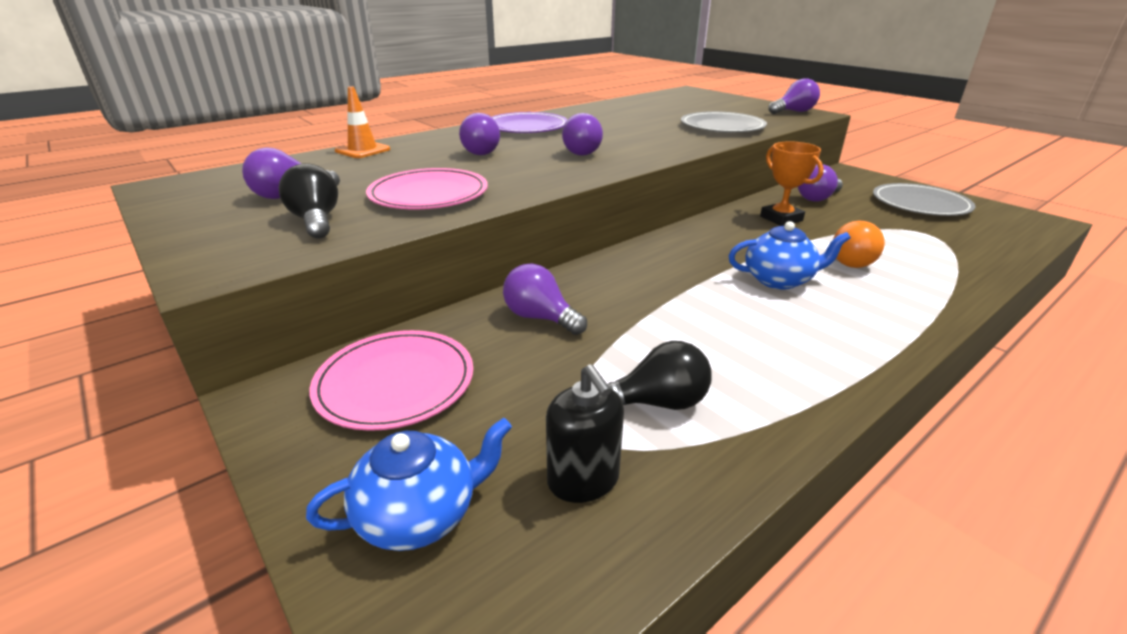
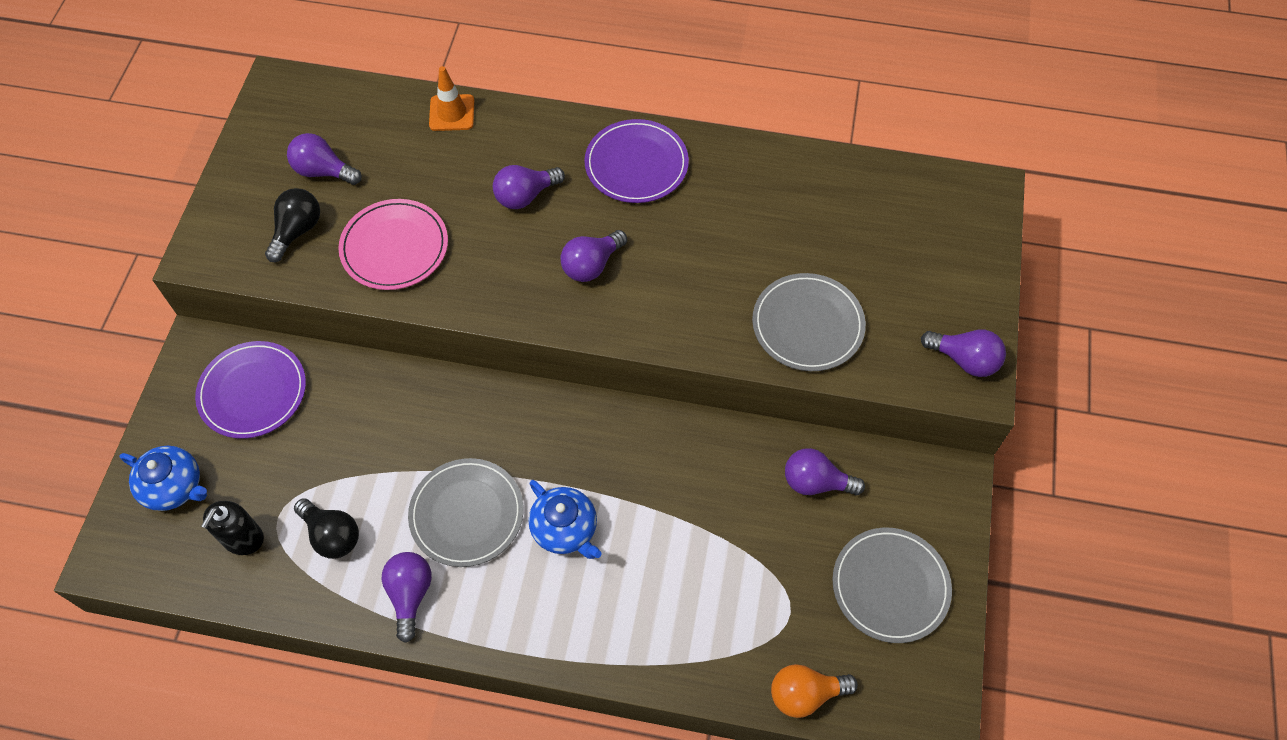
camera: 50 degrees right, 30 degrees up
pink plate [310,330,473,431] -> purple plate [195,341,306,439]
purple light bulb [503,263,587,335] -> purple light bulb moved to [381,552,432,643]
orange trophy [760,141,824,226] -> none
orange light bulb [833,221,885,268] -> orange light bulb moved to [771,664,858,718]
none -> grey plate [408,458,523,567]

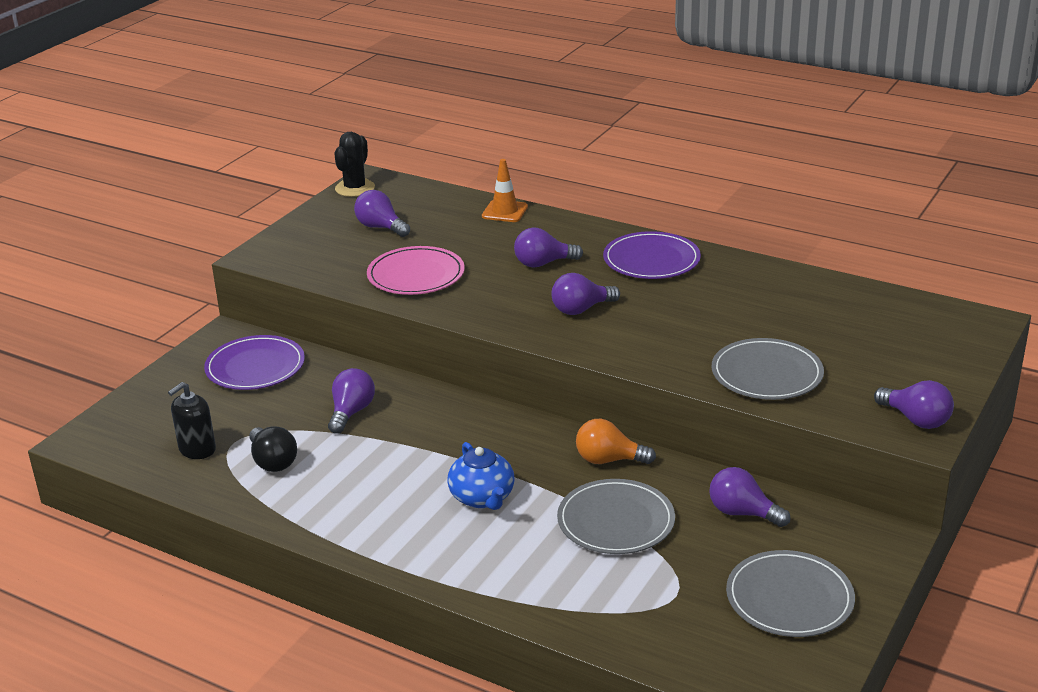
camera: 20 degrees right, 30 degrees down
blue teapot [120,446,207,511] -> none
black light bulb [265,188,320,262] -> none
purple light bulb [381,552,432,643] -> purple light bulb moved to [328,368,375,434]
grey plate [408,458,523,567] -> grey plate moved to [557,479,675,554]
orange light bulb [771,664,858,718] -> orange light bulb moved to [576,419,656,464]
none -> black cactus [334,132,375,197]

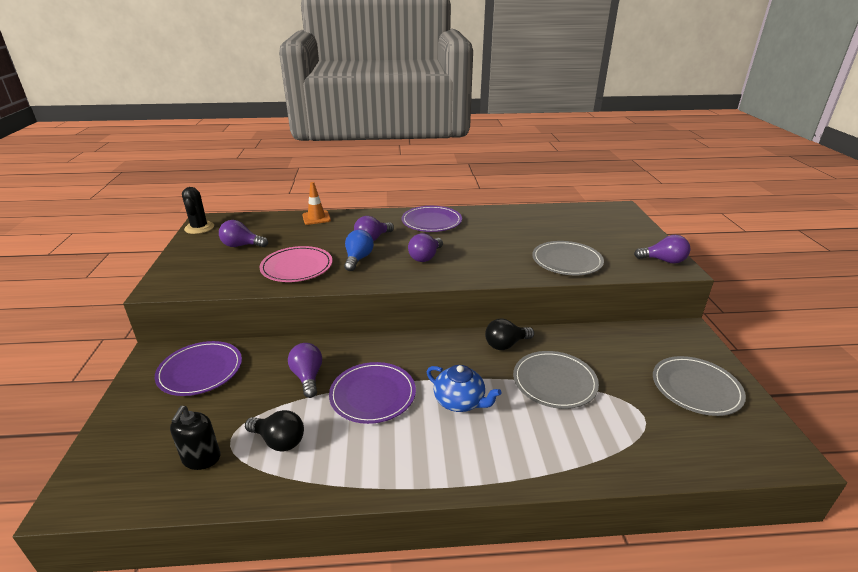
camera: 35 degrees left, 0 degrees up
orange light bulb [576,419,656,464] -> black light bulb [485,319,534,350]
purple light bulb [709,467,791,527] -> none
none -> purple plate [329,362,416,424]
none -> blue light bulb [344,230,374,271]

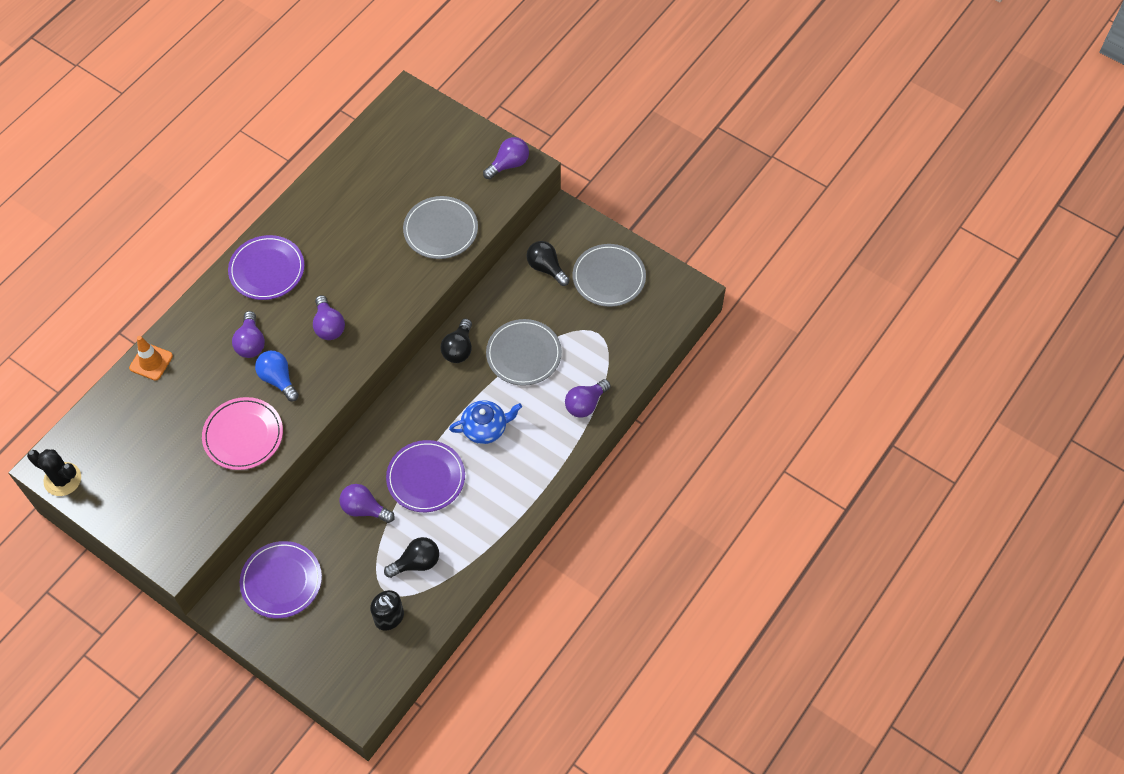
camera: 50 degrees left, 30 degrees up
purple light bulb [219,220,268,247] -> purple light bulb moved to [565,379,611,418]
none -> black light bulb [526,241,570,286]

